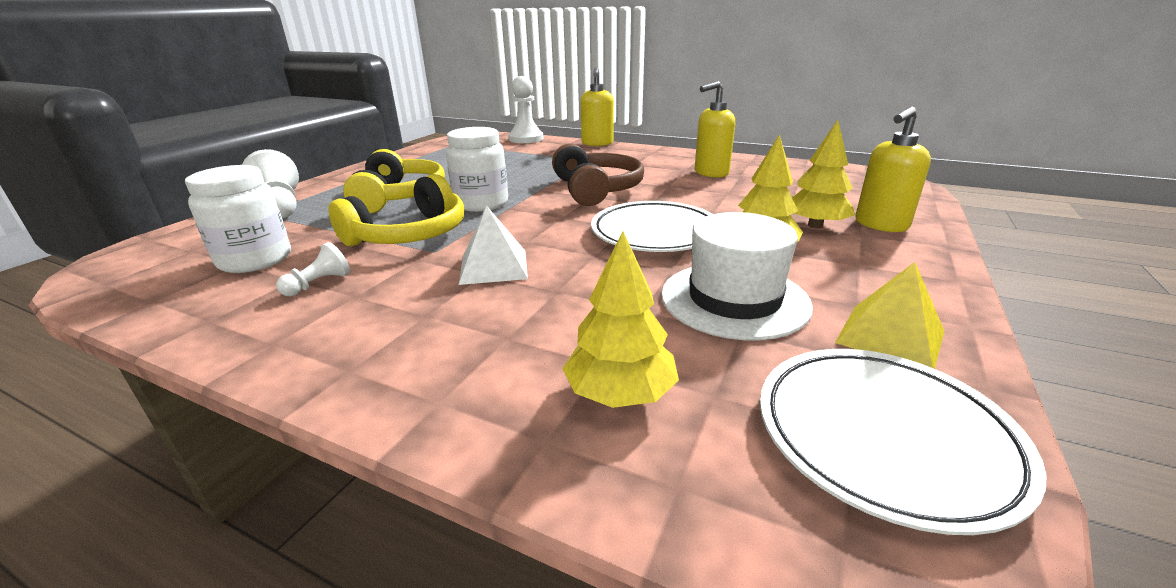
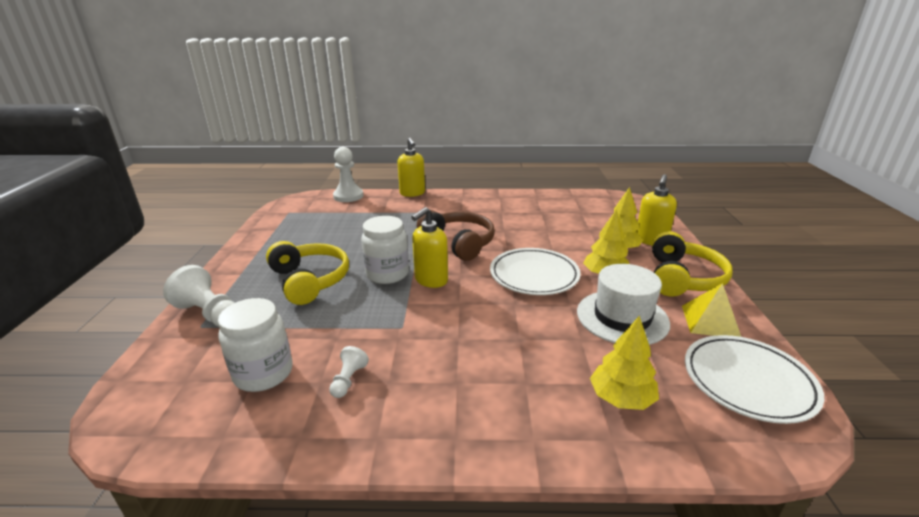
camera: 25 degrees left, 0 degrees up
yellow headphones [328,174,464,246] -> yellow headphones moved to [652,231,733,297]
white pyramid [459,205,528,285] -> none
yellow soap dispenser [695,81,735,178] -> yellow soap dispenser moved to [411,207,448,288]

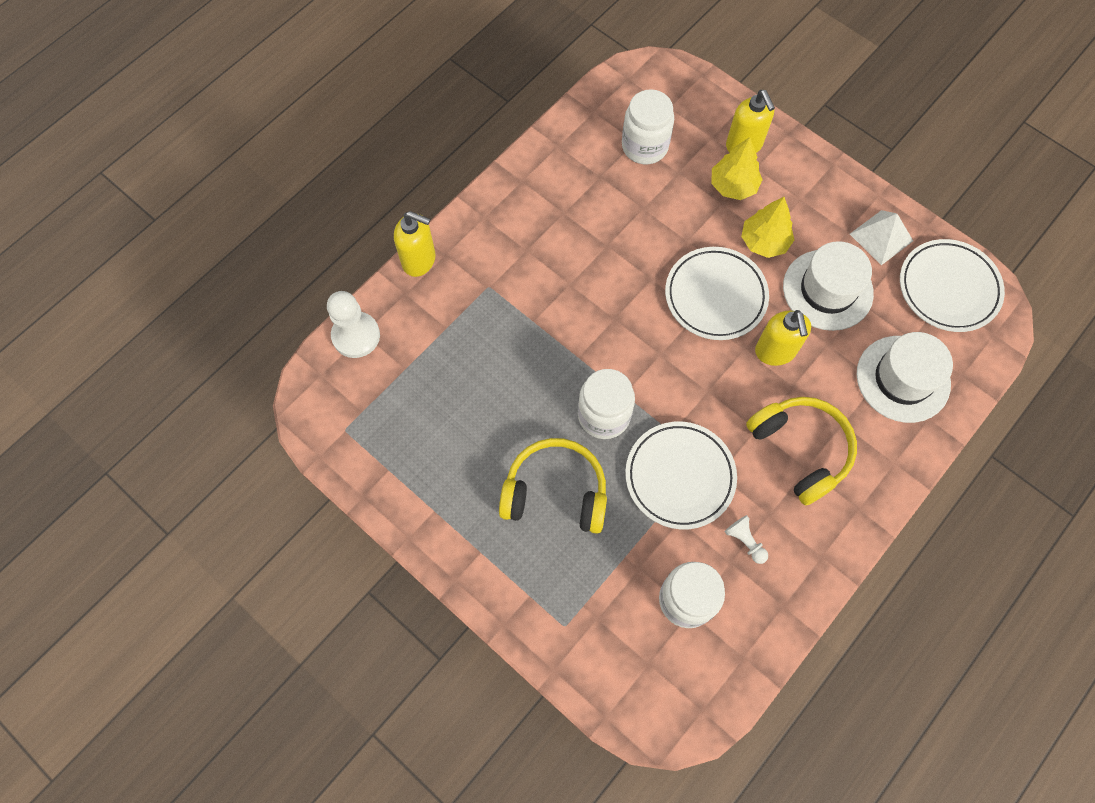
camera: 50 degrees left, 40 degrees up
white pawn [163,265,235,327] -> none
yellow soap dispenser [411,207,448,288] -> yellow soap dispenser moved to [755,310,811,366]
brown headphones [417,210,495,261] -> none
yellow tree [590,315,659,410] -> white hat [856,332,953,423]
yellow headphones [652,231,733,297] -> yellow headphones moved to [746,397,857,506]
yellow pyramid [682,283,741,337] -> white pyramid [850,210,913,265]
none -> white jar [622,89,674,164]
none -> white plate [625,422,737,529]

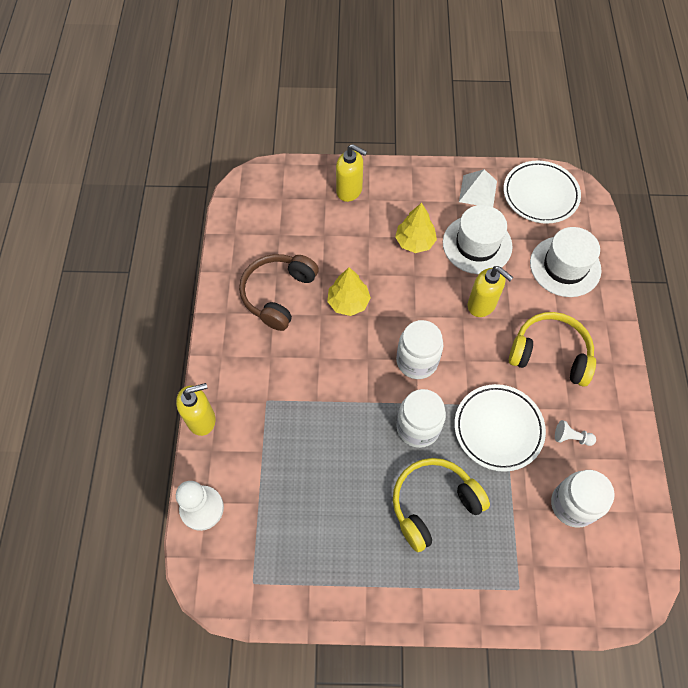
camera: 40 degrees left, 5 degrees down
white jar [622,89,674,164] -> white jar moved to [396,320,444,379]
white plate [665,247,769,340] -> none
yellow tree [711,137,763,200] -> yellow tree moved to [327,267,371,316]
none -> brown headphones [239,254,319,331]

